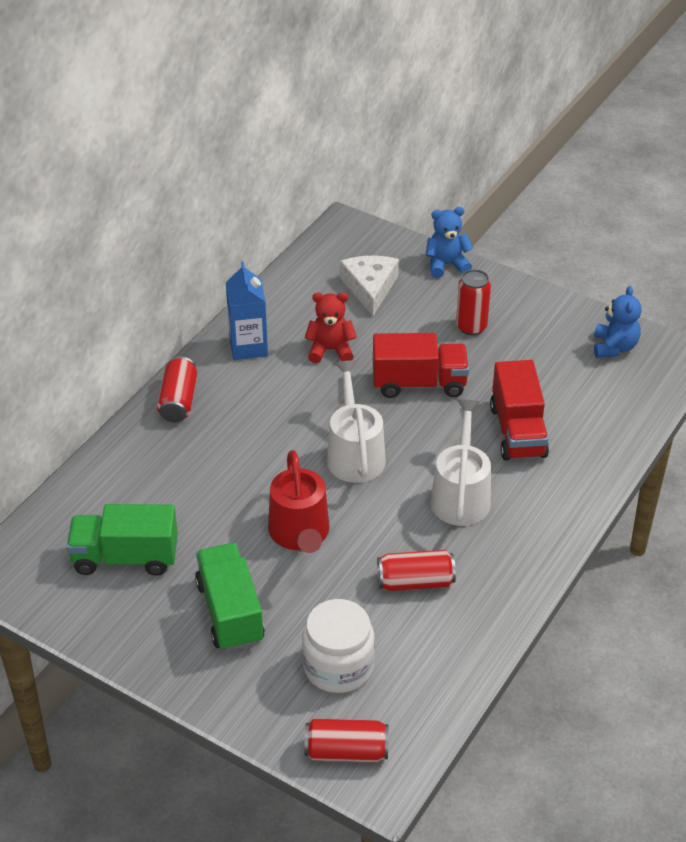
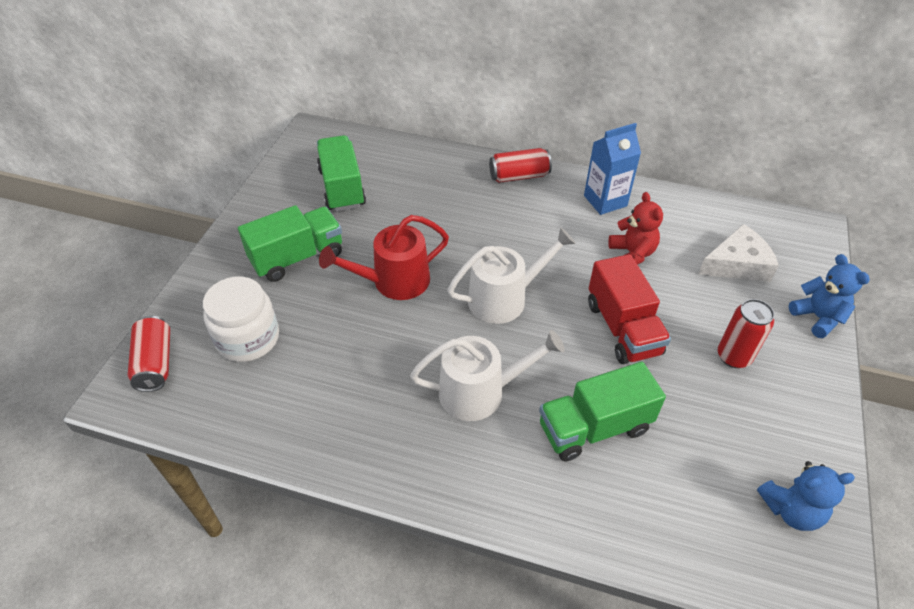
camera: 75 degrees right, 5 degrees up
red can [377,550,456,591] -> none
red truck [490,360,549,461] -> green truck [539,362,666,461]

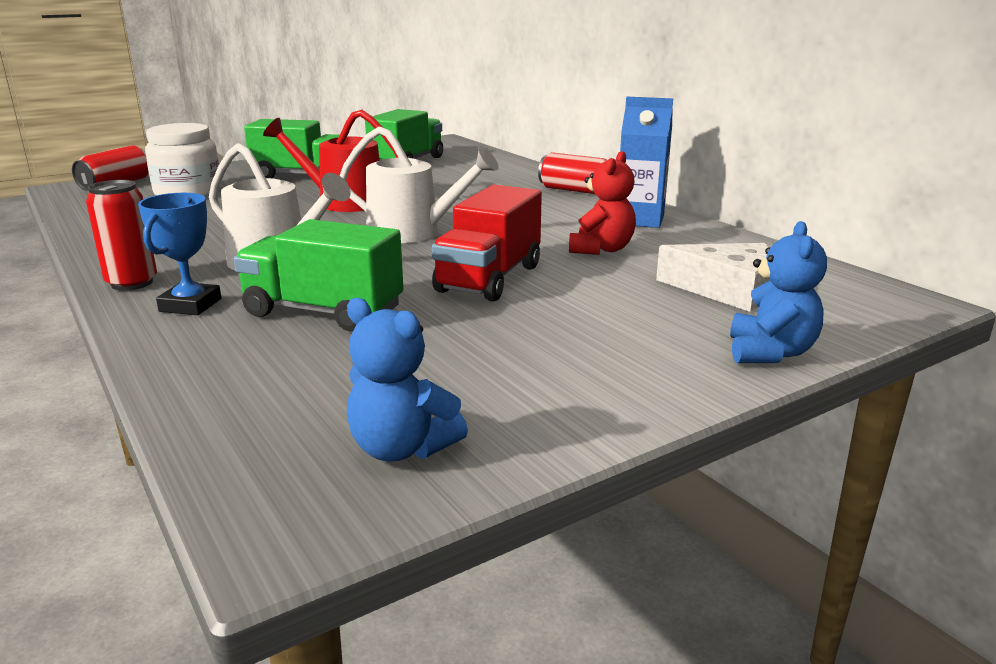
camera: 40 degrees right, 25 degrees down
red can [718,299,774,368] -> red can moved to [86,180,157,291]
none -> blue trophy [138,193,221,315]

